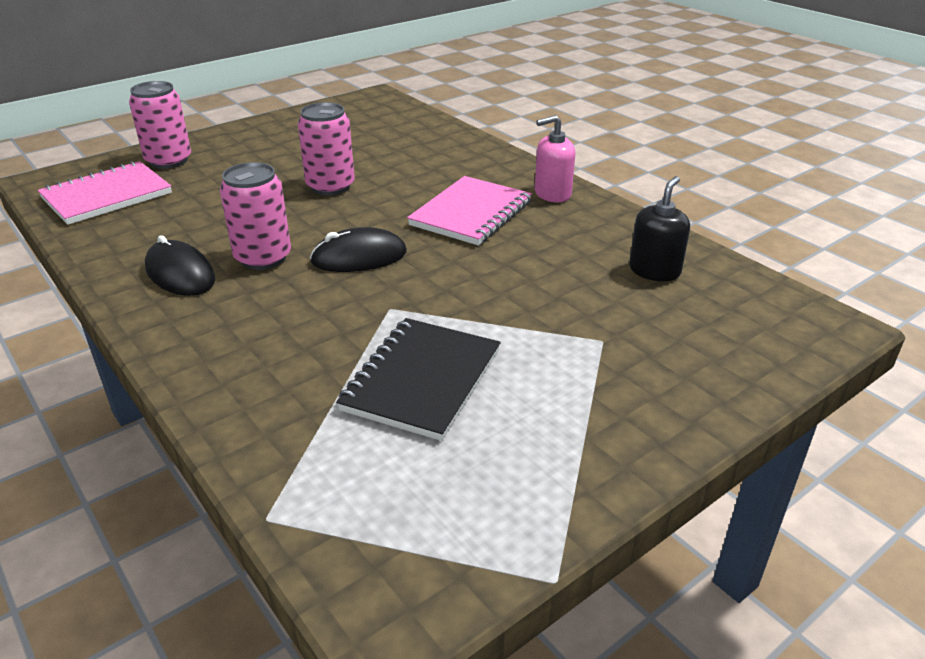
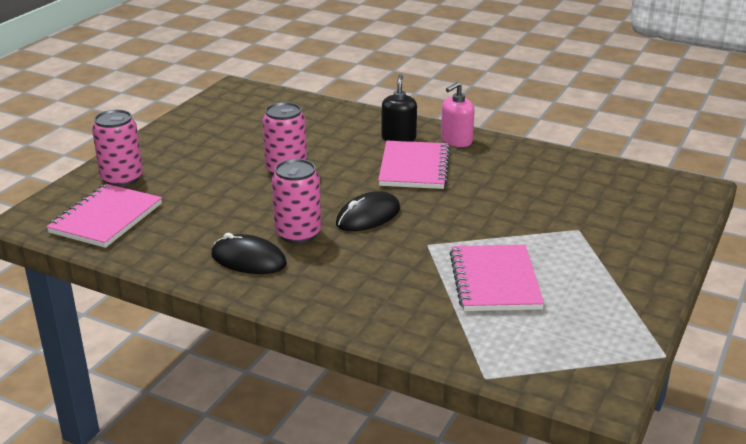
camera: 25 degrees left, 5 degrees down
black notebook [336,318,501,441] -> pink notebook [450,245,544,311]
black soap dispenser [629,176,690,281] -> black soap dispenser moved to [382,74,417,142]

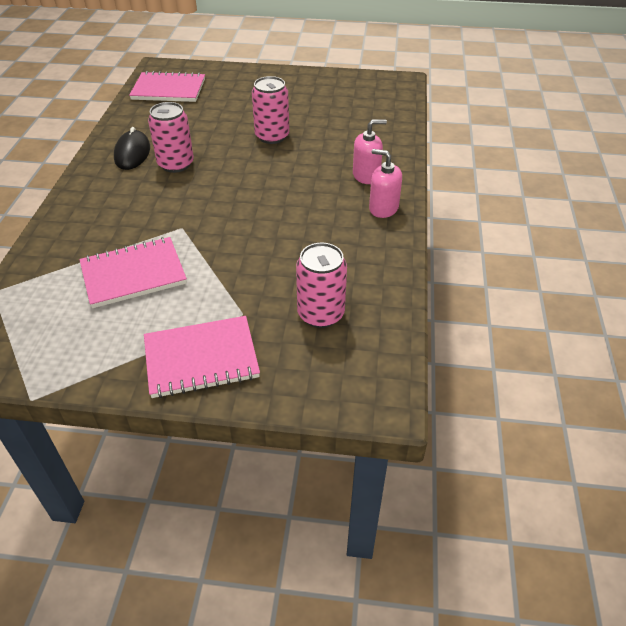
camera: 70 degrees right, 15 degrees up
pink can [92,110,143,187] -> pink can moved to [296,243,347,328]
black mouse [336,191,400,231] -> none
pink notebook [378,141,450,189] -> pink notebook moved to [144,316,260,398]
black soap dispenser [382,74,417,142] -> pink soap dispenser [353,119,387,184]

